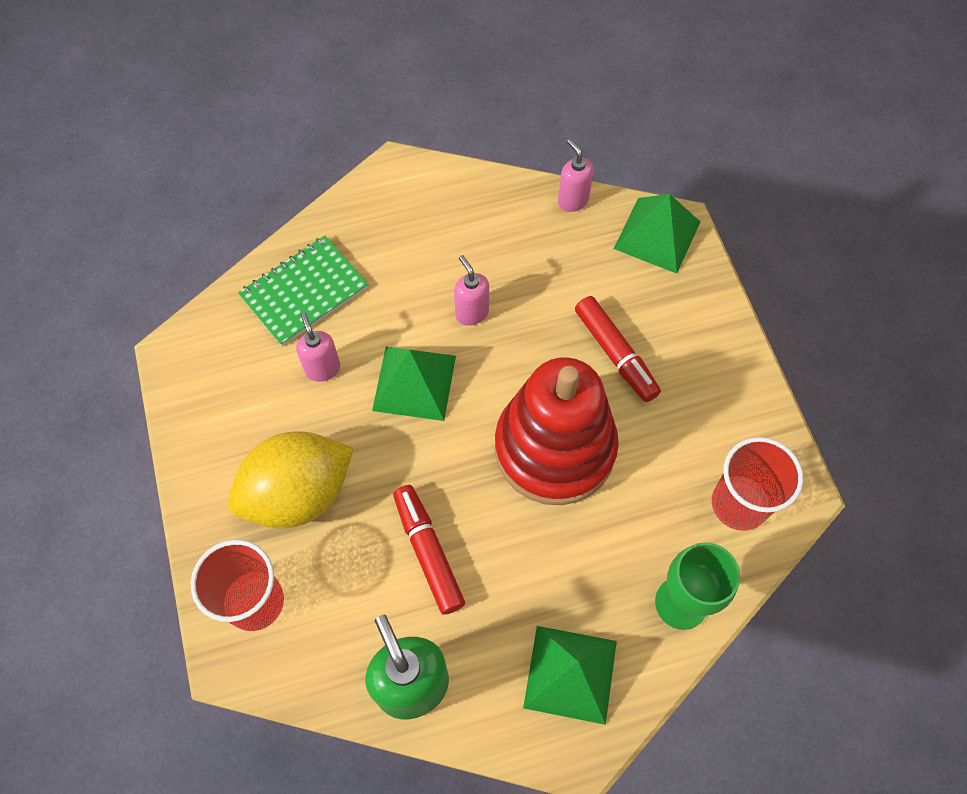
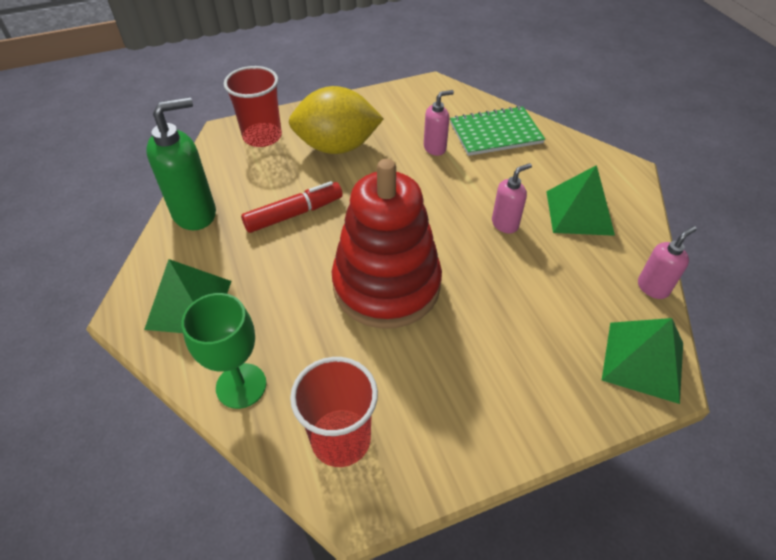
camera: 85 degrees right, 15 degrees down
yellow lemon [228,431,354,528] -> yellow lemon turned 60 degrees counterclockwise [289,86,384,154]
green notebook [238,236,368,346] -> green notebook turned 60 degrees counterclockwise [450,106,545,156]
green pyramid [372,346,456,421] -> green pyramid moved to [546,165,615,236]
red marker [575,296,661,402] -> none

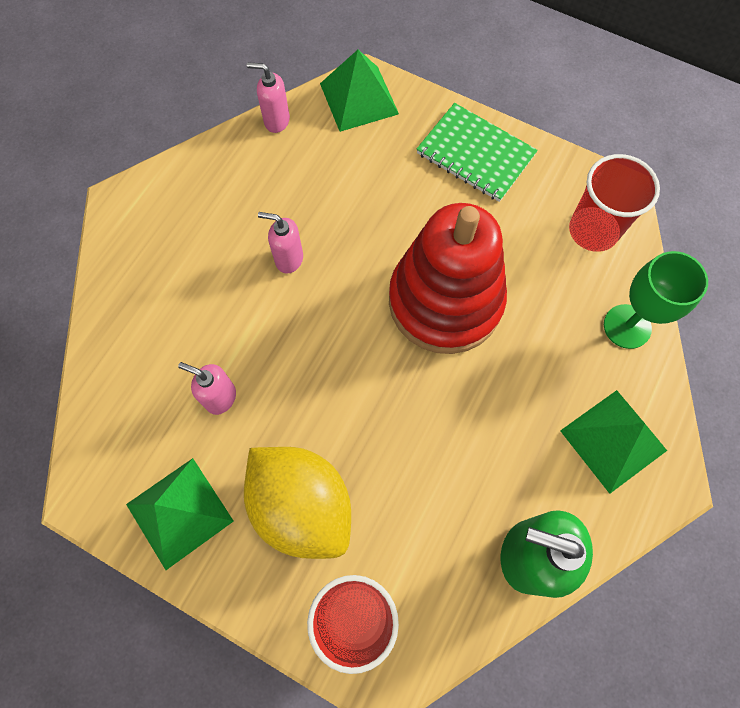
camera: 130 degrees left, 20 degrees up
red marker [241,181,343,233] -> none
green notebook [450,106,545,156] -> green notebook moved to [416,103,538,202]
green pyramid [546,165,615,236] -> green pyramid moved to [126,458,234,570]

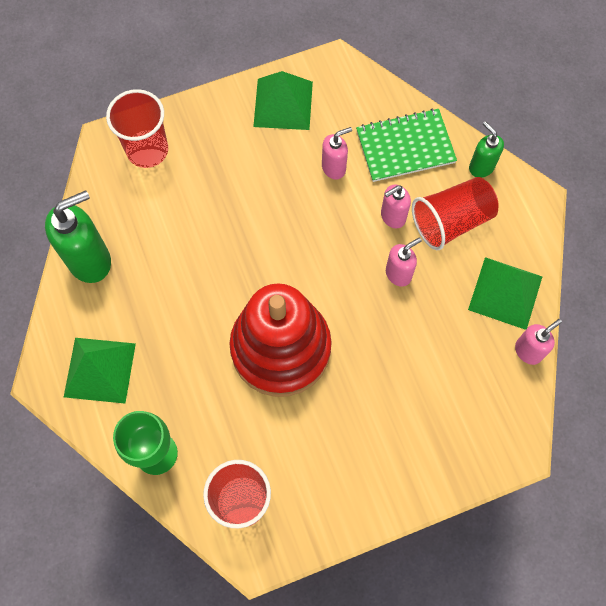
camera: 130 degrees right, 0 degrees up
yellow lemon [244,447,351,559] -> none
green pyramid [320,50,399,132] -> green pyramid moved to [468,257,542,330]
green notebook [416,103,538,202] -> green notebook moved to [356,108,457,182]
none -> pink soap dispenser [381,185,411,228]
none -> red cup [412,177,499,250]
none -> green soap dispenser [469,121,504,178]

